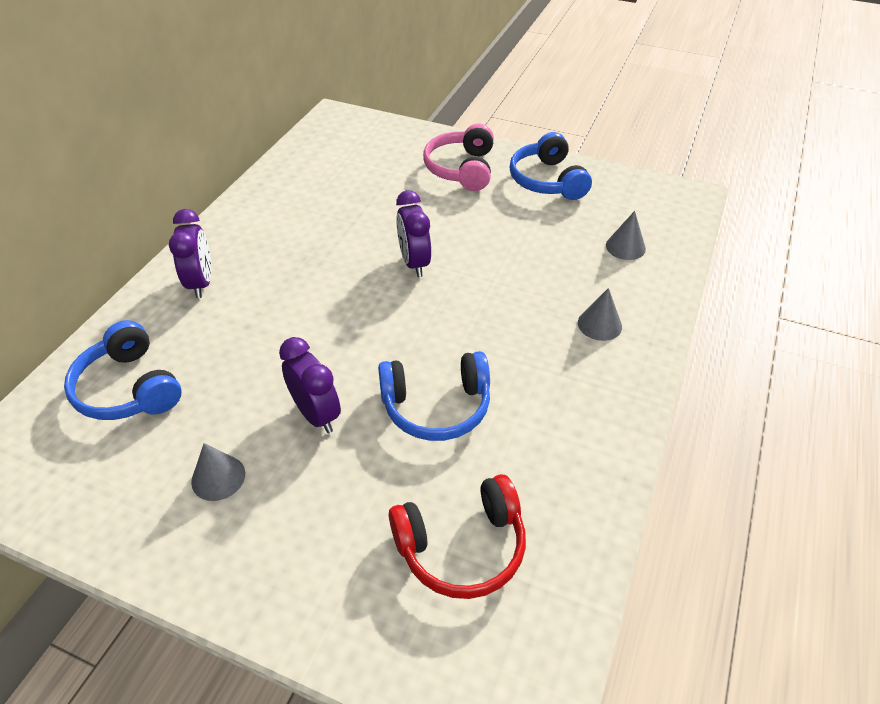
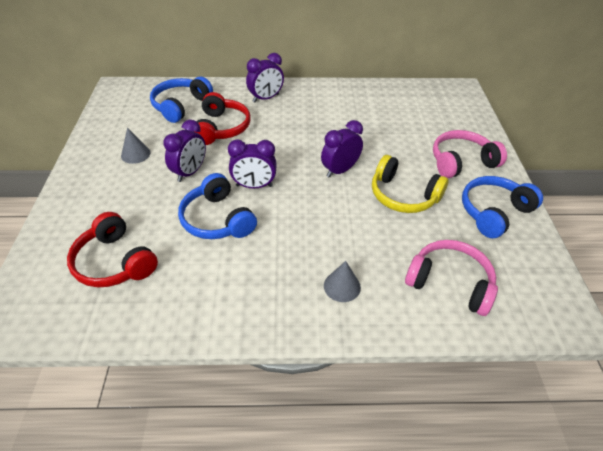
camera: 65 degrees right, 0 degrees up
grey cone [606,211,646,260] -> pink headphones [405,240,498,316]
none -> red headphones [196,92,250,145]
none -> purple clock [228,139,277,188]
none -> yellow headphones [372,155,448,213]

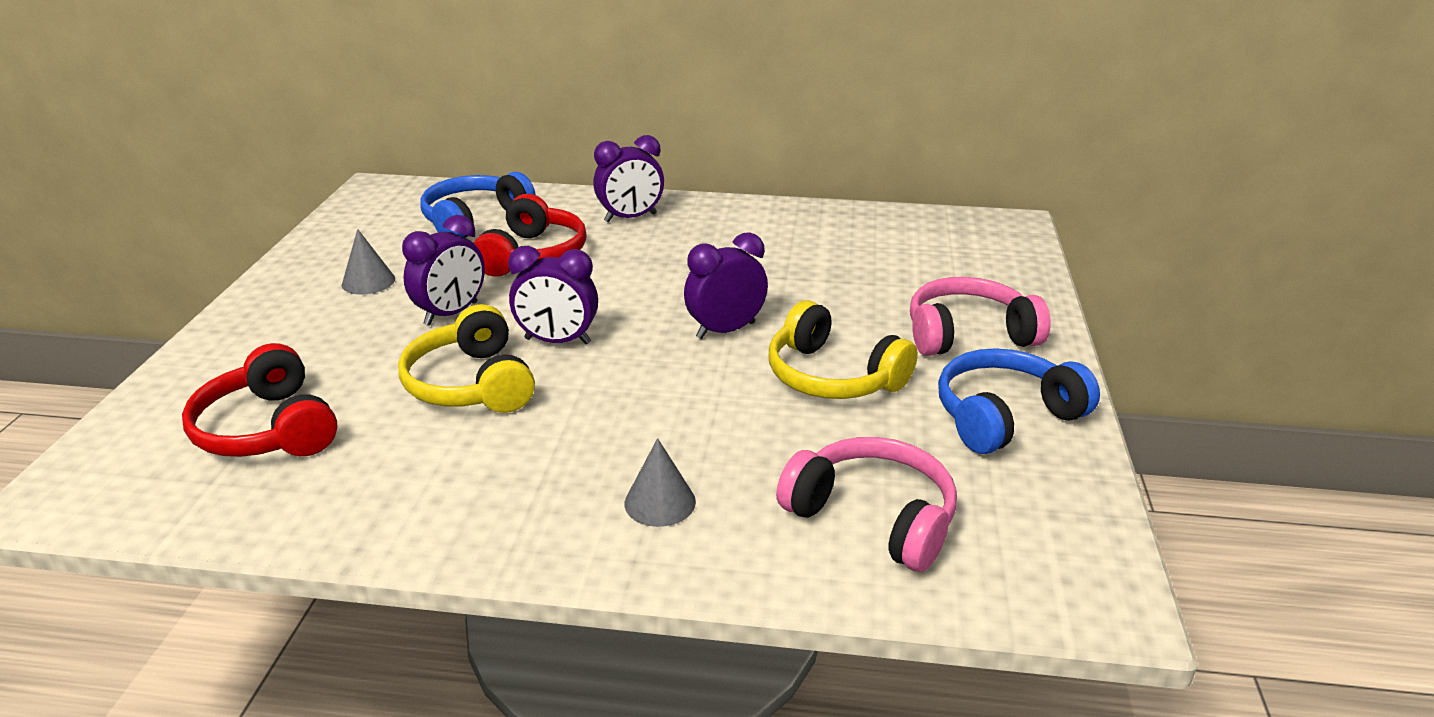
camera: 10 degrees right, 15 degrees down
blue headphones [178,173,257,239] -> yellow headphones [398,304,535,413]

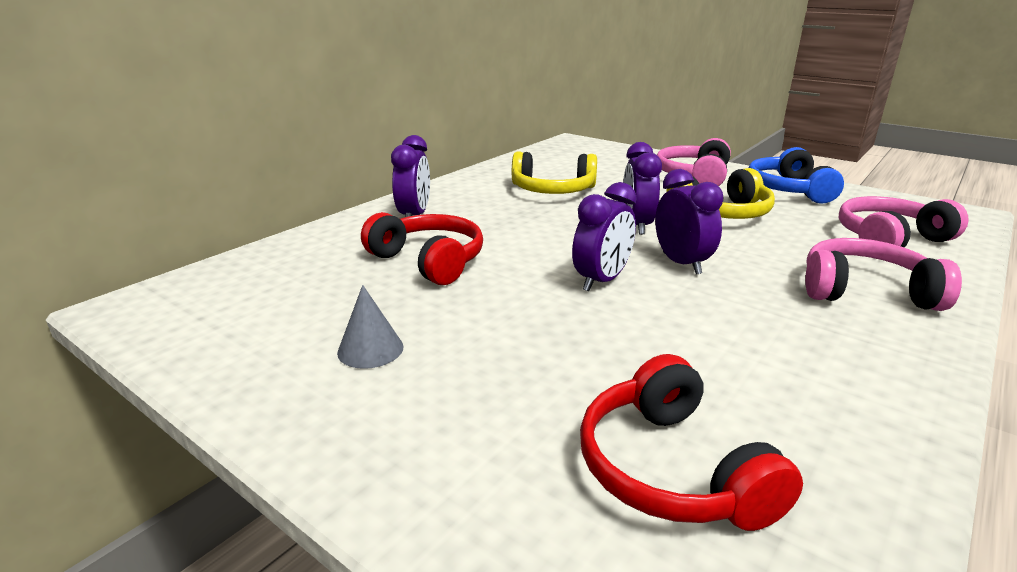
camera: 60 degrees left, 5 degrees down
red headphones [182,343,338,457] -> red headphones turned 75 degrees clockwise [580,354,803,531]
yellow headphones [398,304,535,413] -> yellow headphones moved to [512,151,597,194]
purple clock [402,215,485,326] -> purple clock moved to [655,169,723,275]
blue headphones [420,172,536,238] -> none
grey cone [625,438,696,527] -> pink headphones [805,238,962,311]

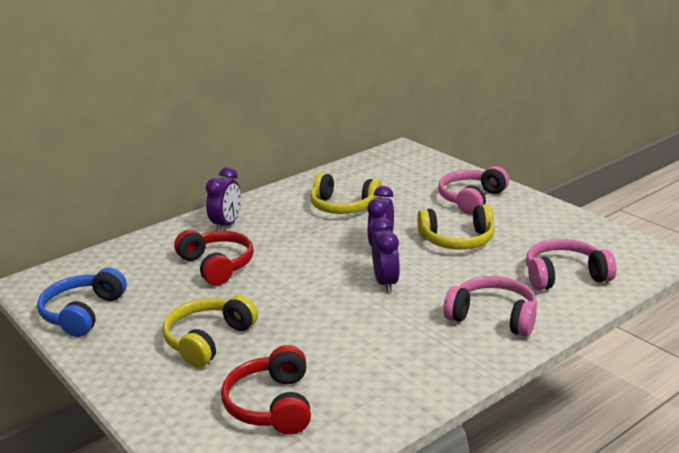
camera: 15 degrees right, 0 degrees up
grey cone [337,285,403,369] -> none
purple clock [572,182,637,291] -> none
blue headphones [749,147,844,204] -> blue headphones moved to [37,268,127,337]
none -> yellow headphones [163,295,258,368]

